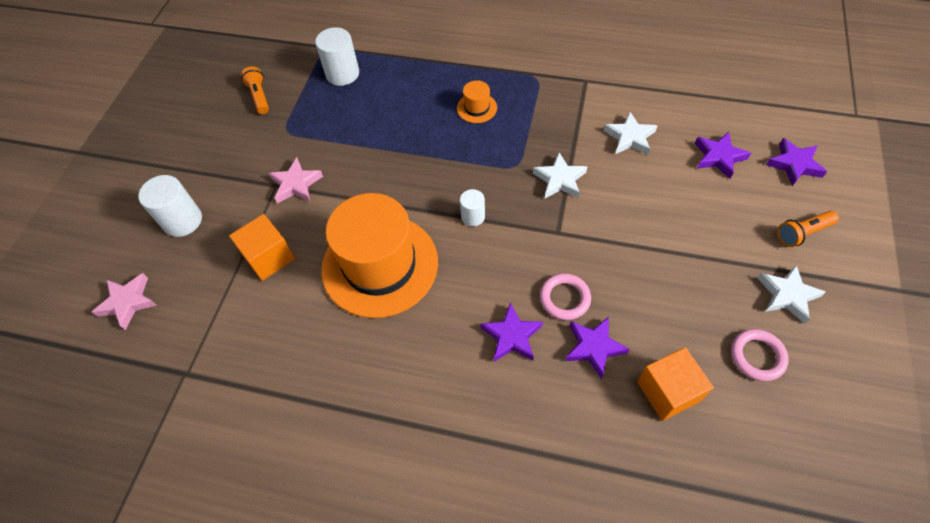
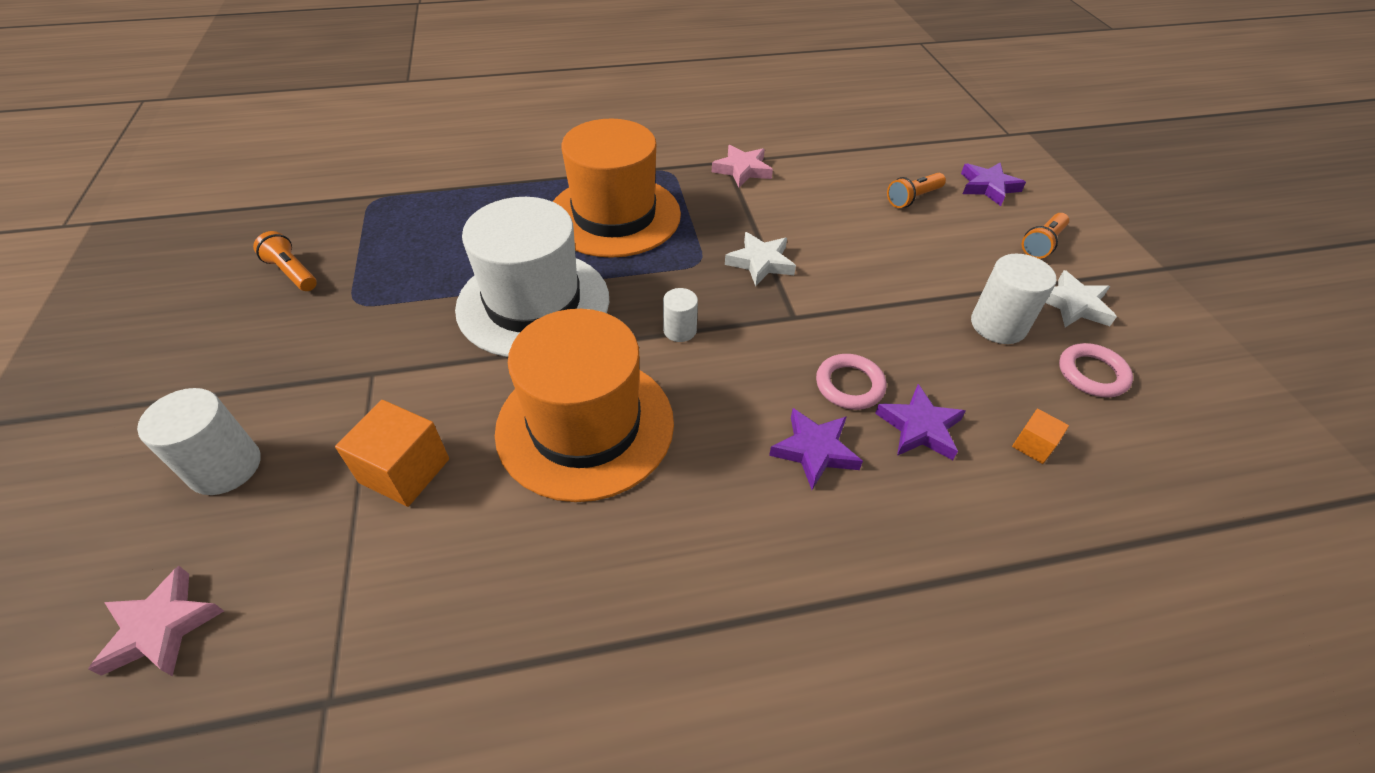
camera: 30 degrees left, 10 degrees down
pink star [269,157,323,203] -> pink star moved to [712,145,773,188]
white cylinder [315,27,359,86] -> white cylinder moved to [971,254,1056,344]
orange hat [457,80,497,123] -> orange hat [553,119,681,258], size x2.47
white star [604,112,658,155] -> none
orange cube [637,347,714,421] -> orange cube [1012,409,1069,464], size x0.54
purple star [695,132,751,179] -> orange flashlight [887,173,946,208]
none -> white hat [455,197,609,357]

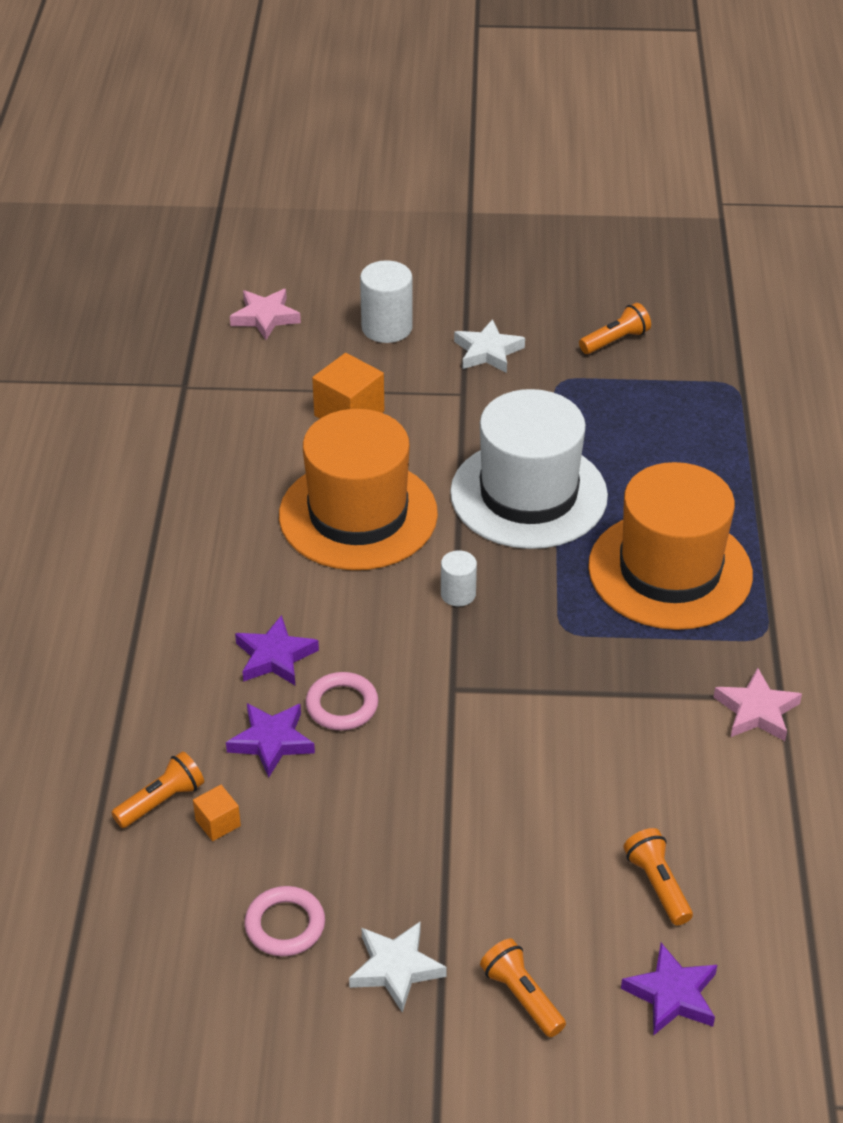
camera: 105 degrees right, 5 degrees down
white star [725,232,796,287] -> white star moved to [454,319,525,373]
white cylinder [971,254,1056,344] -> none
none -> orange flashlight [111,751,204,828]

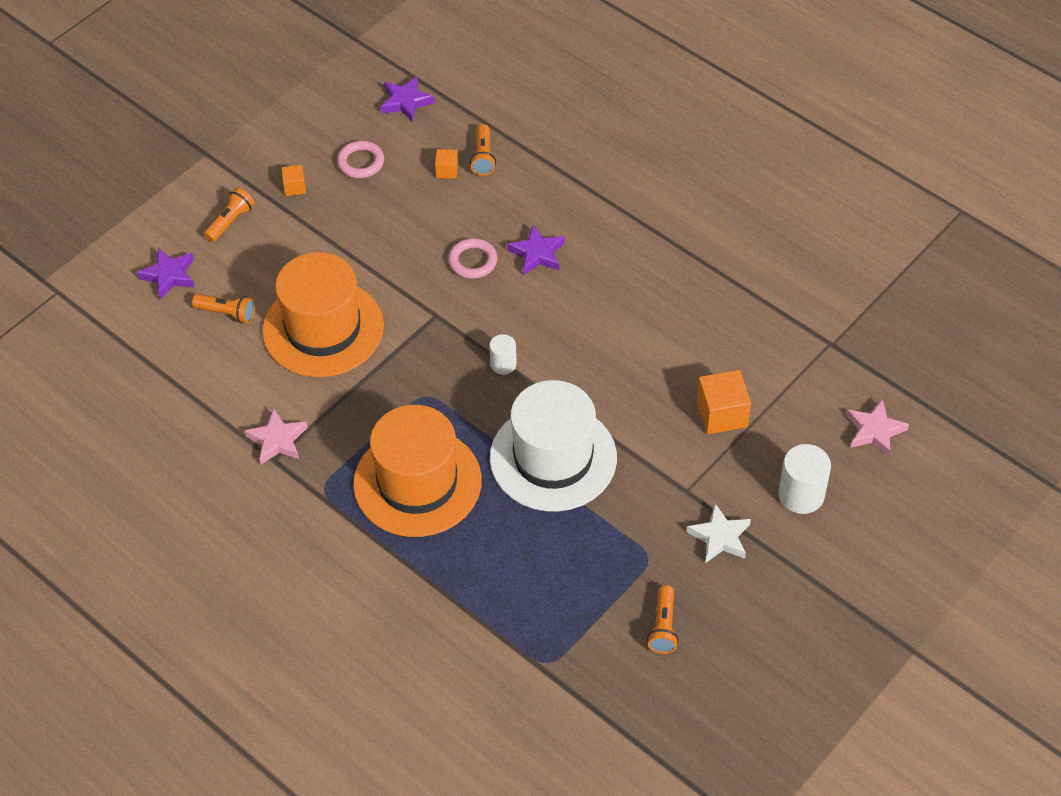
camera: 130 degrees right, 10 degrees up
purple star [226,703,315,778] -> purple star moved to [381,76,435,122]
orange hat [279,409,438,570] -> orange hat moved to [262,252,384,377]
white star [349,921,447,1013] -> orange cube [282,165,306,196]
orange flashlight [480,939,566,1037] -> orange flashlight turned 60 degrees counterclockwise [204,188,255,242]

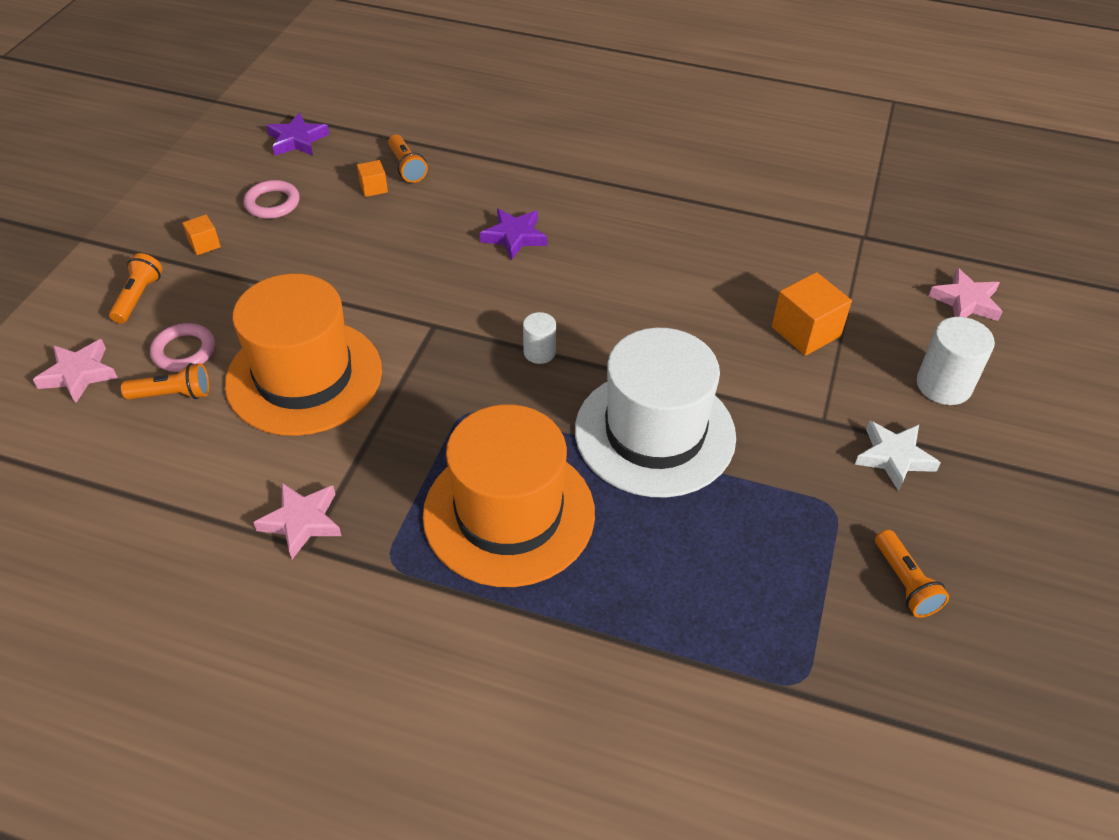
camera: 25 degrees left, 5 degrees down
purple star [137,248,194,299] -> pink star [33,339,118,404]
pink ring [448,238,498,279] -> pink ring moved to [150,323,215,372]

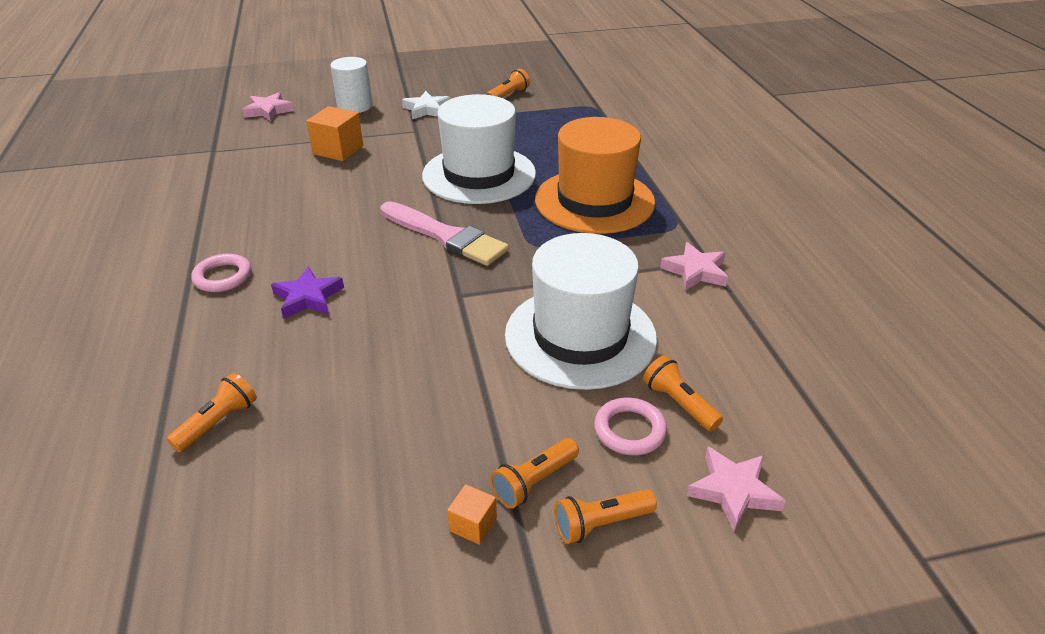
camera: 120 degrees left, 10 degrees down
orange hat [225,273,382,436] -> white hat [505,233,657,390]
pink ring [244,180,300,219] -> pink ring moved to [191,253,251,292]
purple star [266,113,329,156] -> none
orange cube [357,160,388,197] -> none
white cylinder [523,312,556,364] -> pink brush [380,201,509,266]
none -> orange flashlight [490,438,579,509]

